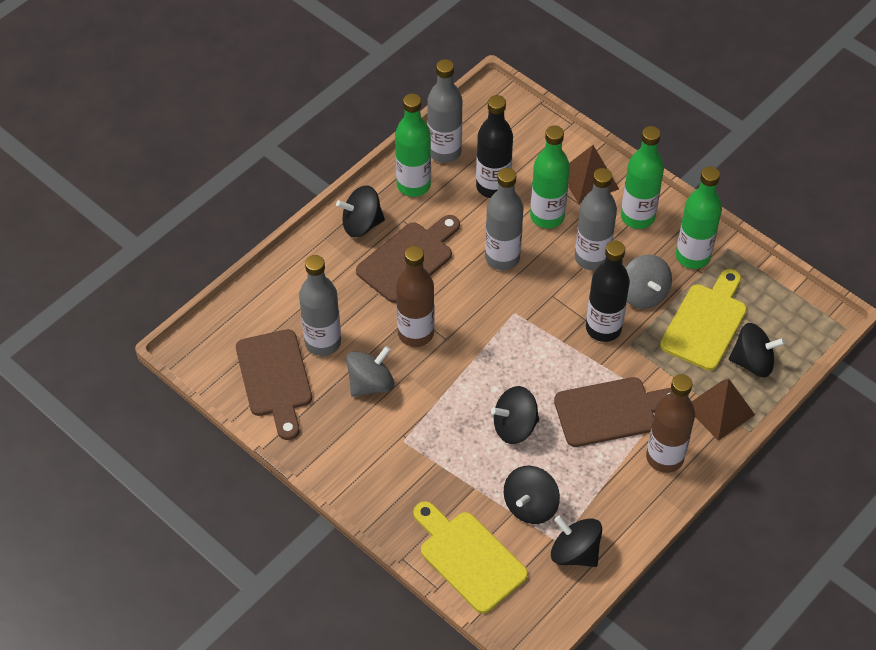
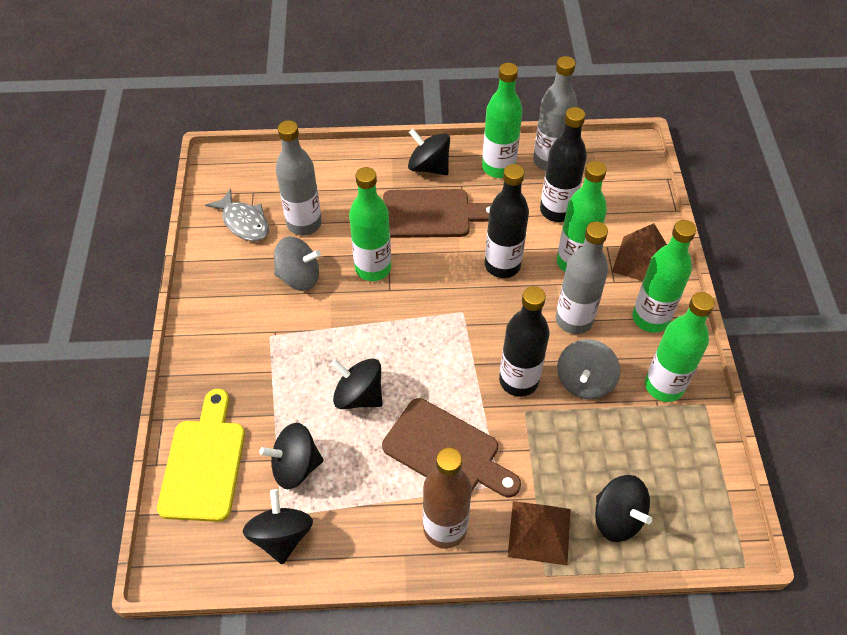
camera: 45 degrees right, 0 degrees up
brown cutting board [236,329,312,440] -> grey fish [205,189,269,241]
brown bottle [396,246,434,347] -> green bottle [349,167,391,281]
grey bottle [485,168,524,270] -> black bottle [485,164,529,278]
yellow cutting board [660,269,747,371] -> none

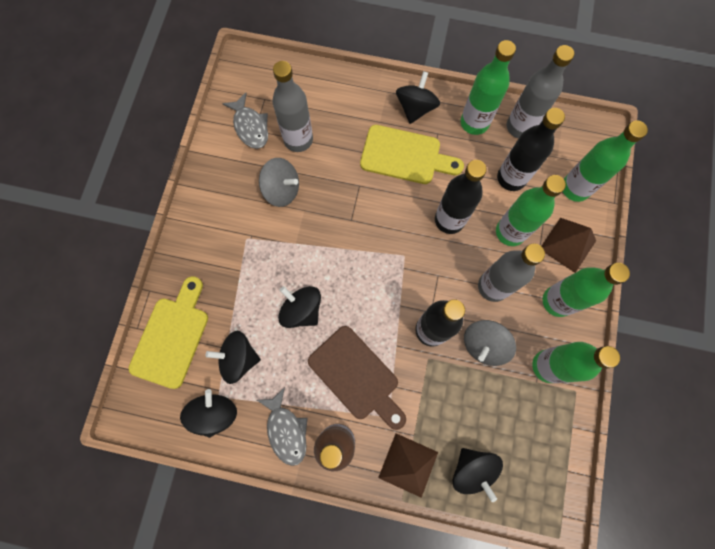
camera: 15 degrees right, 20 degrees up
green bottle [349,167,391,281] -> green bottle moved to [563,120,648,202]
brown cutting board [383,189,492,238] -> yellow cutting board [360,125,464,184]
black spinning top [408,129,450,175] -> black spinning top turned 60 degrees clockwise [396,71,440,124]
none -> grey fish [257,387,308,466]

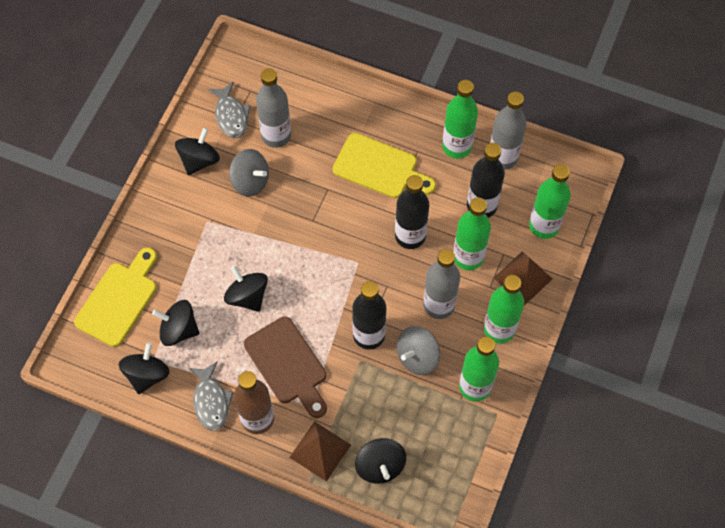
camera: 10 degrees right, 10 degrees down
black spinning top [396,71,440,124] -> black spinning top moved to [175,127,220,175]

